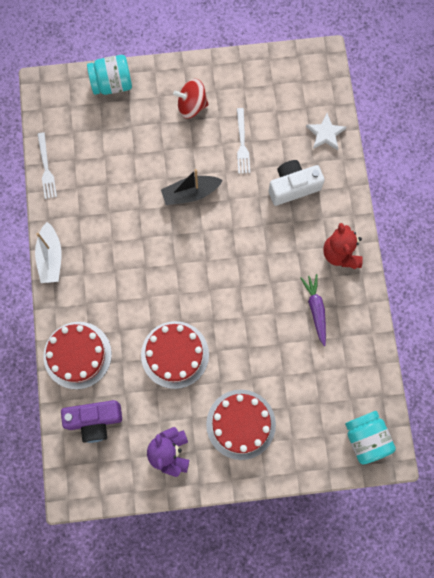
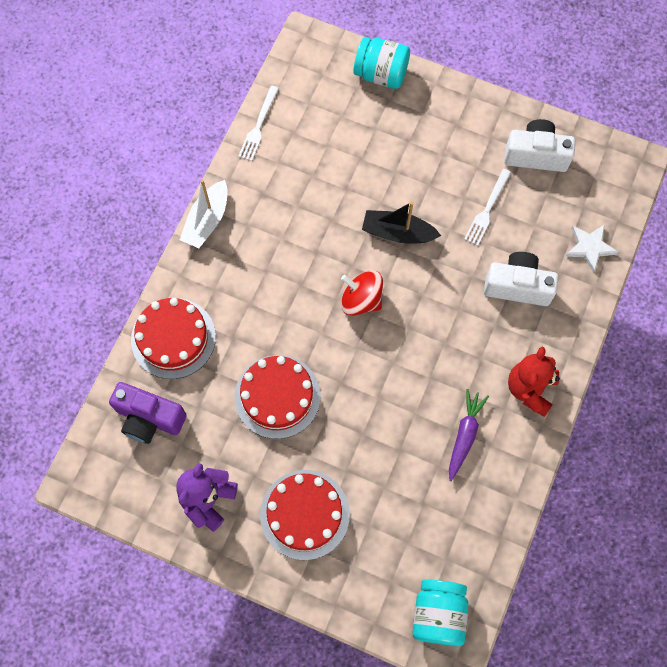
camera: 30 degrees right, 5 degrees down
red spinning top [173,79,209,119] -> red spinning top moved to [341,270,383,316]
none -> white camera [504,119,575,172]

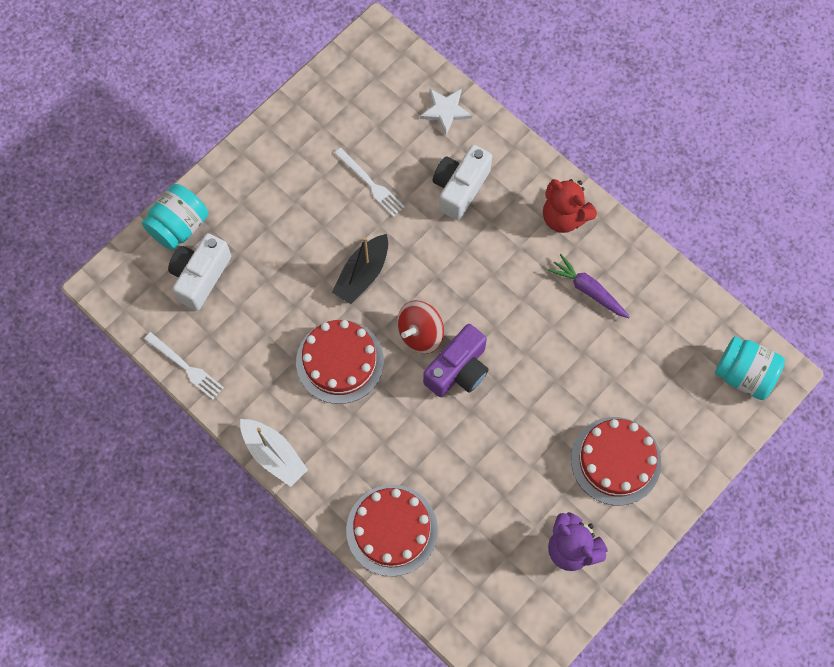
camera: 70 degrees left, 0 degrees up
purple camera [109,382,186,444] -> purple camera moved to [423,324,488,397]
red cake [234,355,321,439] -> red cake moved to [296,320,384,404]
white camera [504,119,575,172] -> white camera moved to [168,233,231,311]

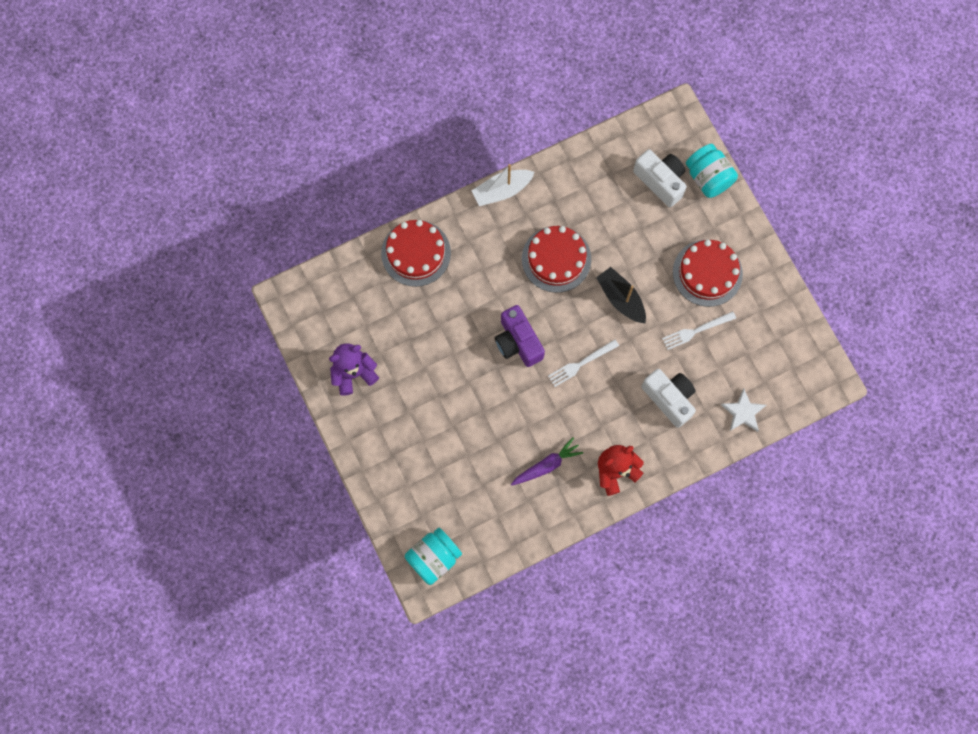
camera: 110 degrees right, 5 degrees up
white fork [144,332,224,399] -> white fork moved to [548,339,619,387]
red spinning top [397,301,444,354] -> none
red cake [571,417,661,505] -> red cake moved to [673,240,743,307]

